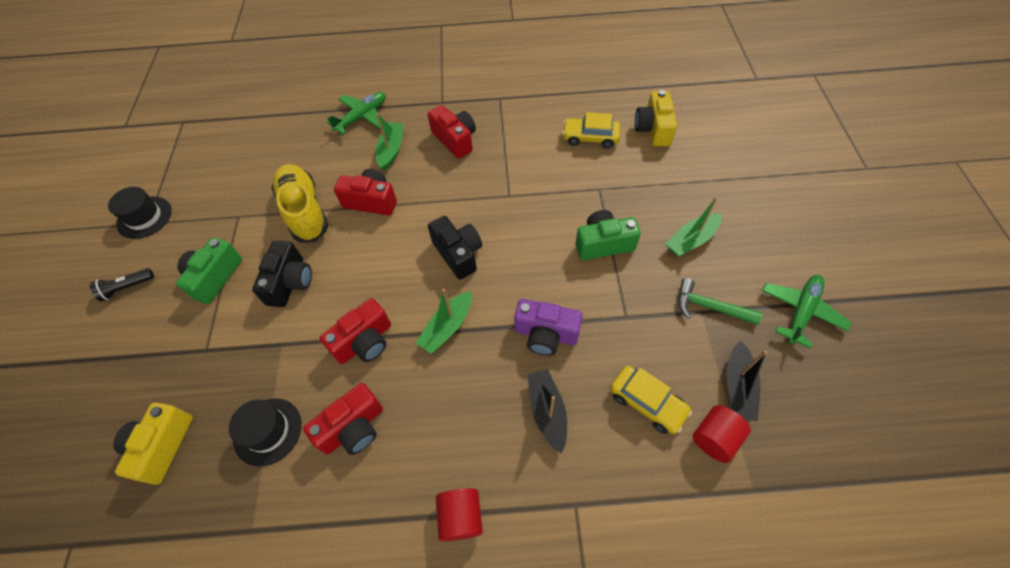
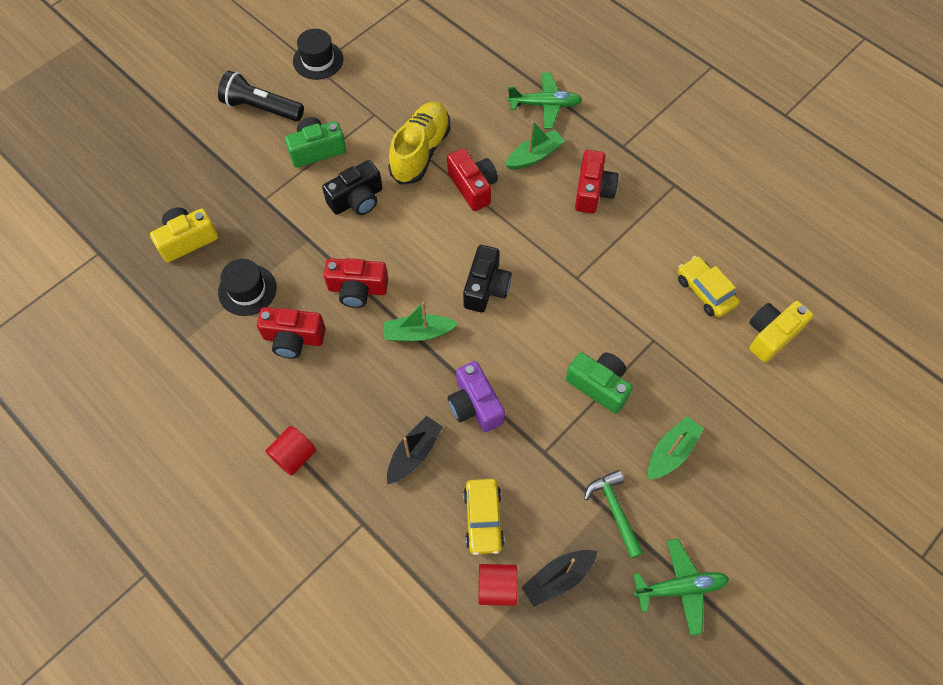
camera: 45 degrees right, 5 degrees up
black flashlight [90,268,154,301] -> black flashlight [218,71,304,121], size x1.76
green boat [665,197,722,257] -> green boat turned 120 degrees clockwise [648,416,704,479]

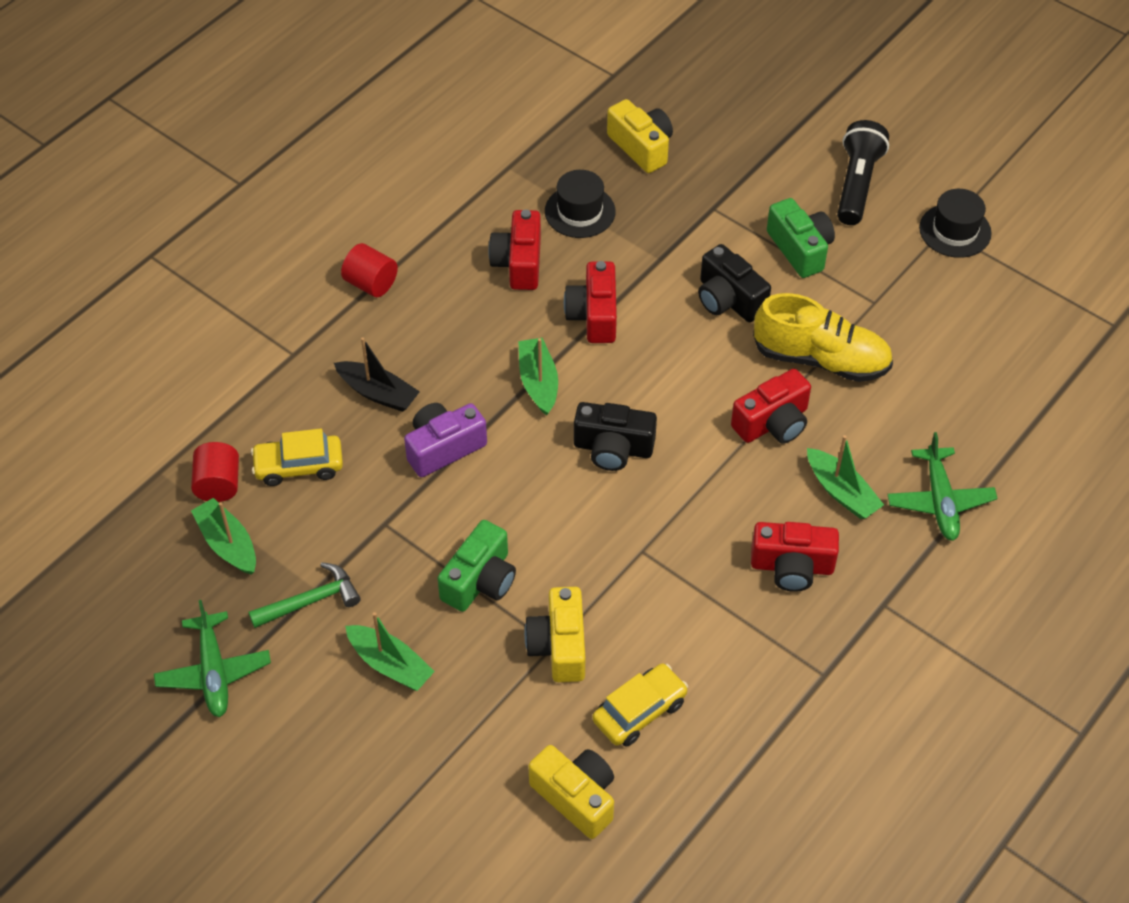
camera: 85 degrees right, 10 degrees down
black boat [521,550,598,607] -> green boat [191,498,256,575]
none -> yellow camera [524,587,585,682]

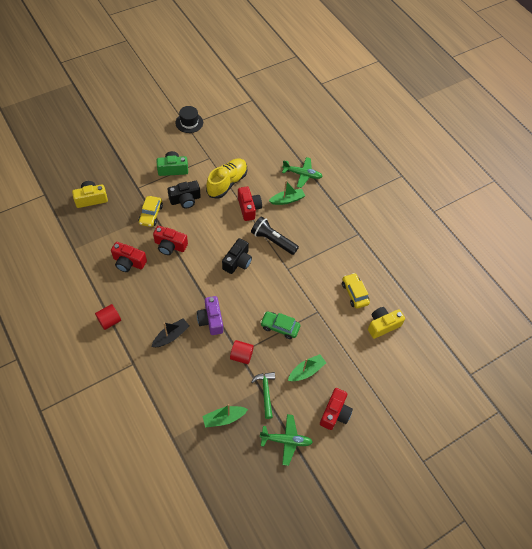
camera: 75 degrees left, 5 degrees up
red cylinder [191,442,239,502] -> red cylinder moved to [230,340,254,364]
yellow car [251,429,343,486] -> yellow car moved to [138,196,163,227]
green camera [437,520,516,612] -> green car [260,311,300,339]
green boat [518,338,558,415] -> none
yellow camera [524,587,585,682] -> none
black hat [545,170,616,238] -> none
red camera [751,522,839,592] -> red camera moved to [320,388,353,430]
black flashlight [837,120,889,225] -> black flashlight moved to [251,216,299,255]

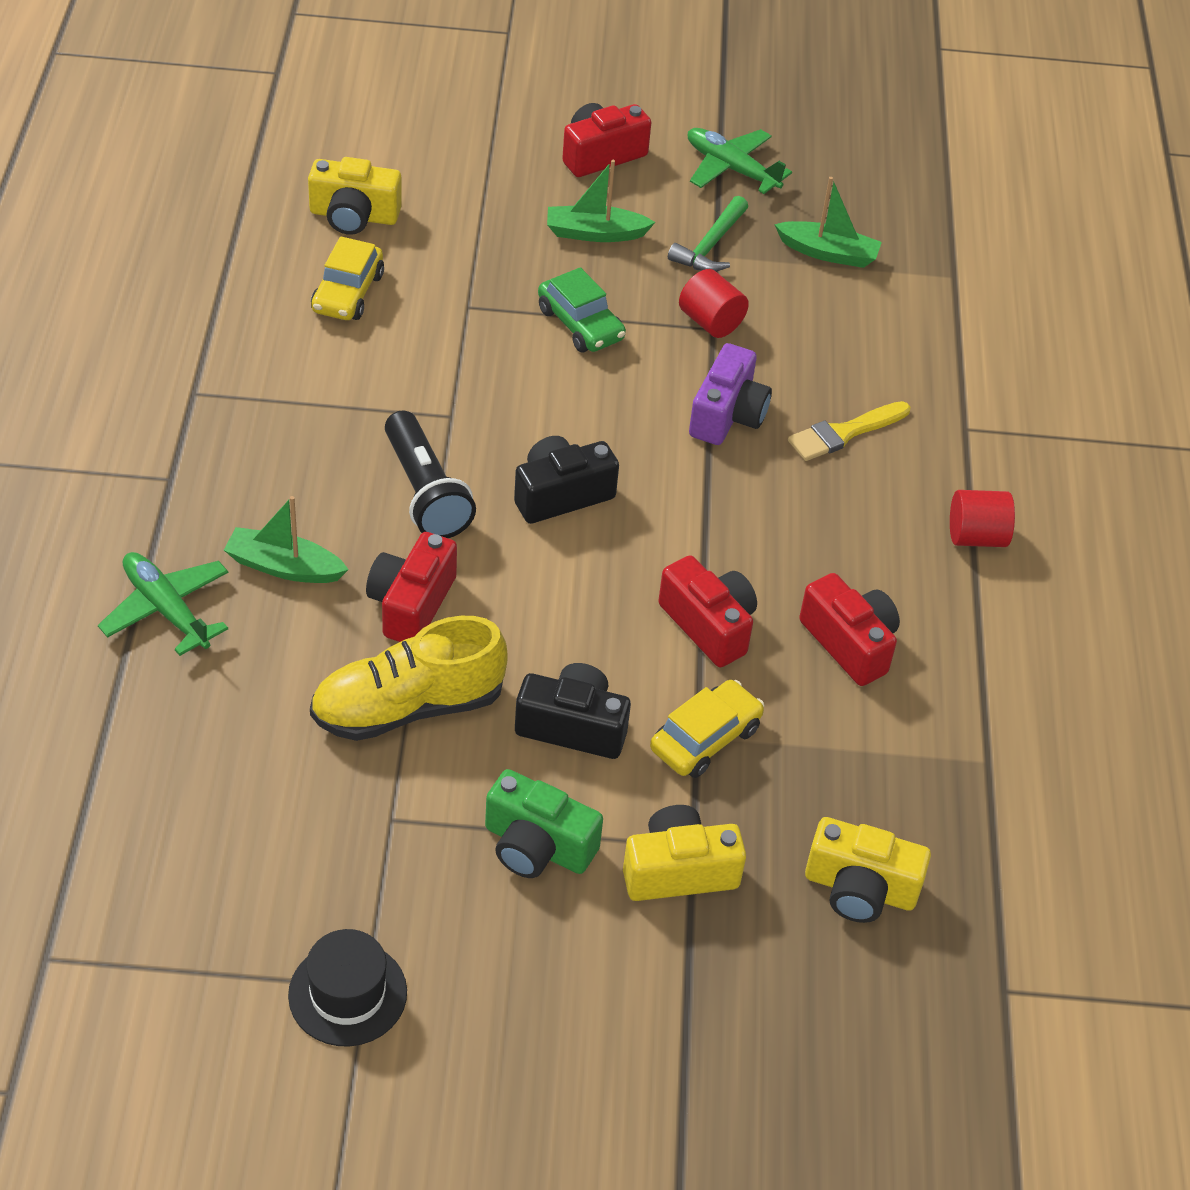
camera: 145 degrees left, 10 degrees down
black boat [152,319,189,347] -> yellow brush [788,401,910,461]
none -> yellow camera [623,805,746,901]

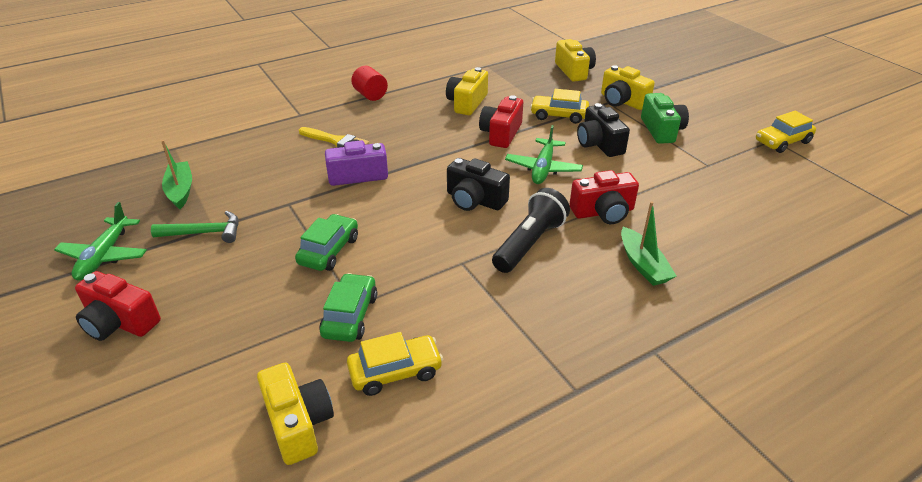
camera: 120 degrees left, 10 degrees down
green plane [98,552,228,656] -> green plane moved to [505,125,583,184]
black hat [288,929,407,1046] -> yellow car [756,111,816,153]
yellow shoe [310,616,508,741] -> none
green boat [547,160,655,242] -> none
red cylinder [679,269,749,338] -> none
red camera [799,573,900,686] -> yellow camera [446,67,488,115]
none -> green car [319,273,377,342]

